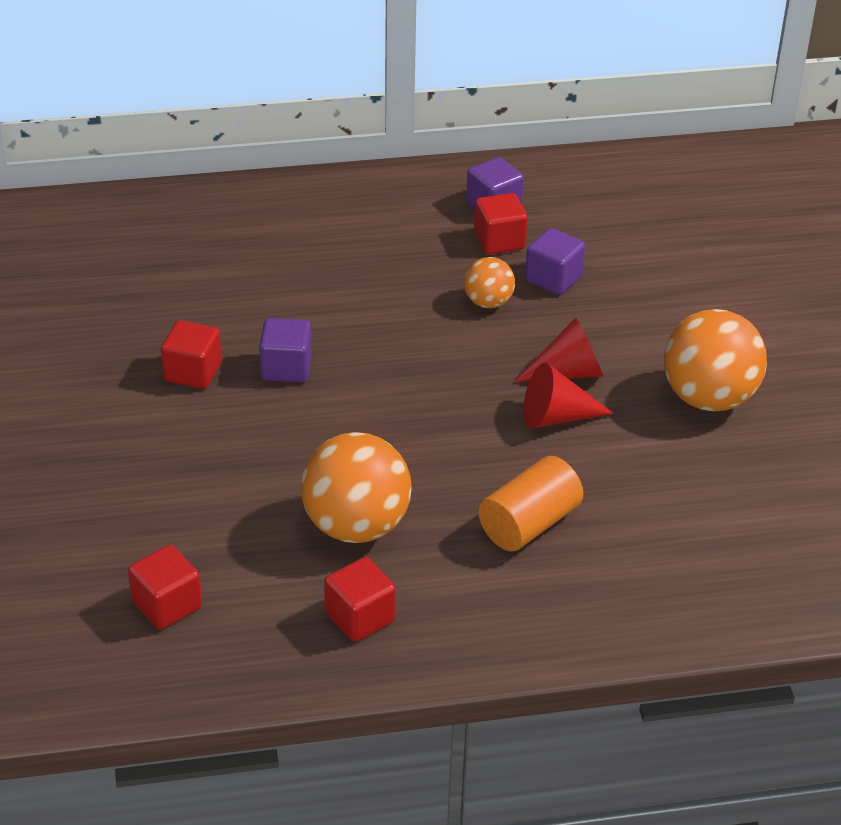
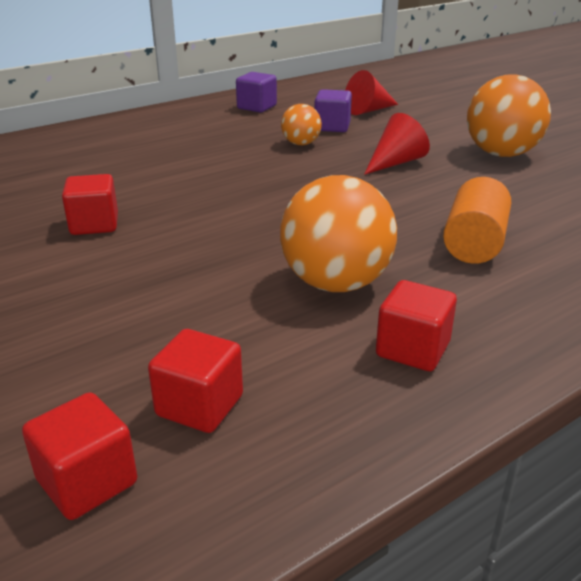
camera: 25 degrees left, 10 degrees down
purple cube [259,318,312,382] -> none
red cube [474,193,528,255] -> red cube moved to [22,392,137,520]
red cone [524,363,614,429] -> red cone moved to [345,70,398,115]

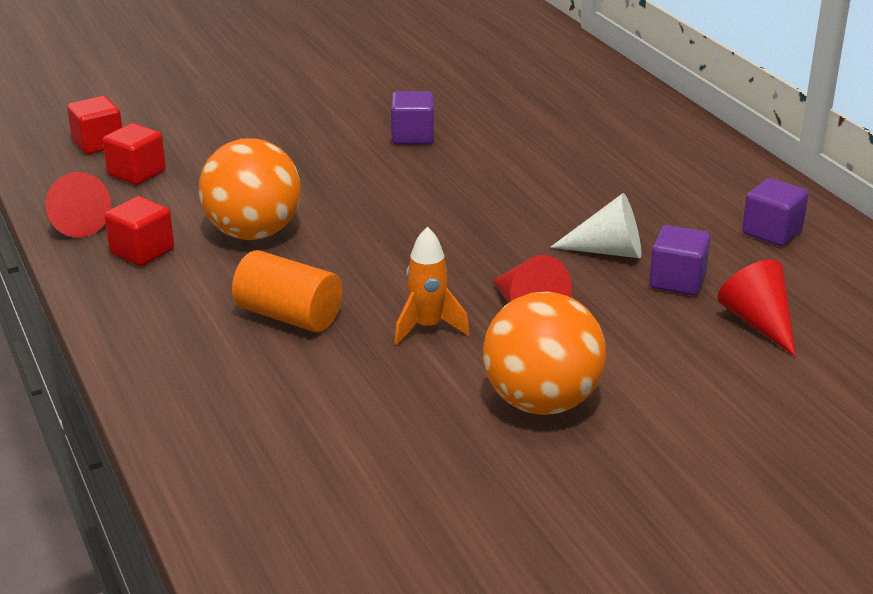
camera: 100 degrees right, 0 degrees up
red cube [62,174,118,235] -> purple cube [391,91,434,144]
orange ball [281,104,322,145] -> white cone [550,193,641,258]
none -> red cone [46,172,111,238]
none -> orange rocket [394,227,470,345]

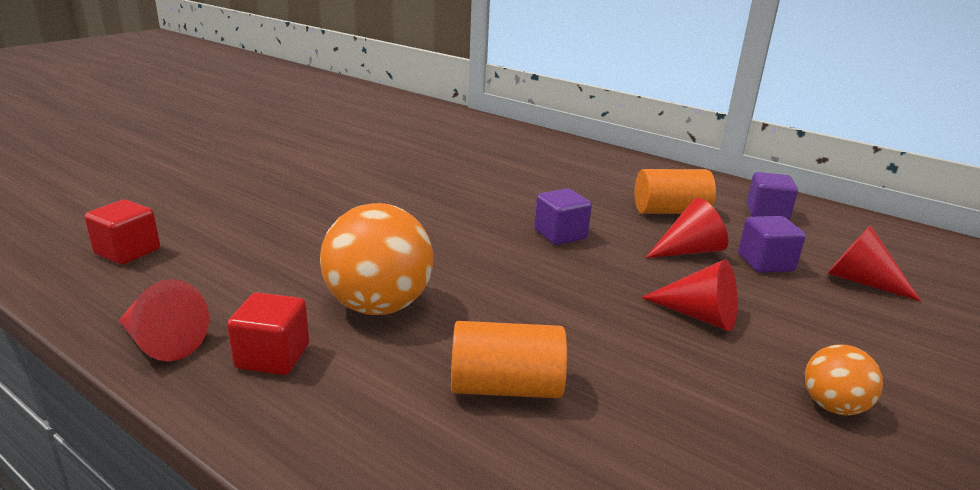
camera: 30 degrees left, 5 degrees down
red cube [103,123,166,185] -> none
purple cube [391,91,434,144] -> purple cube moved to [534,188,592,245]
orange rocket [394,227,470,345] -> none
orange ball [483,292,606,415] -> orange ball [805,344,883,416], size x0.53
white cone [550,193,641,258] -> red cone [645,198,728,258]
none -> orange cylinder [635,169,716,214]

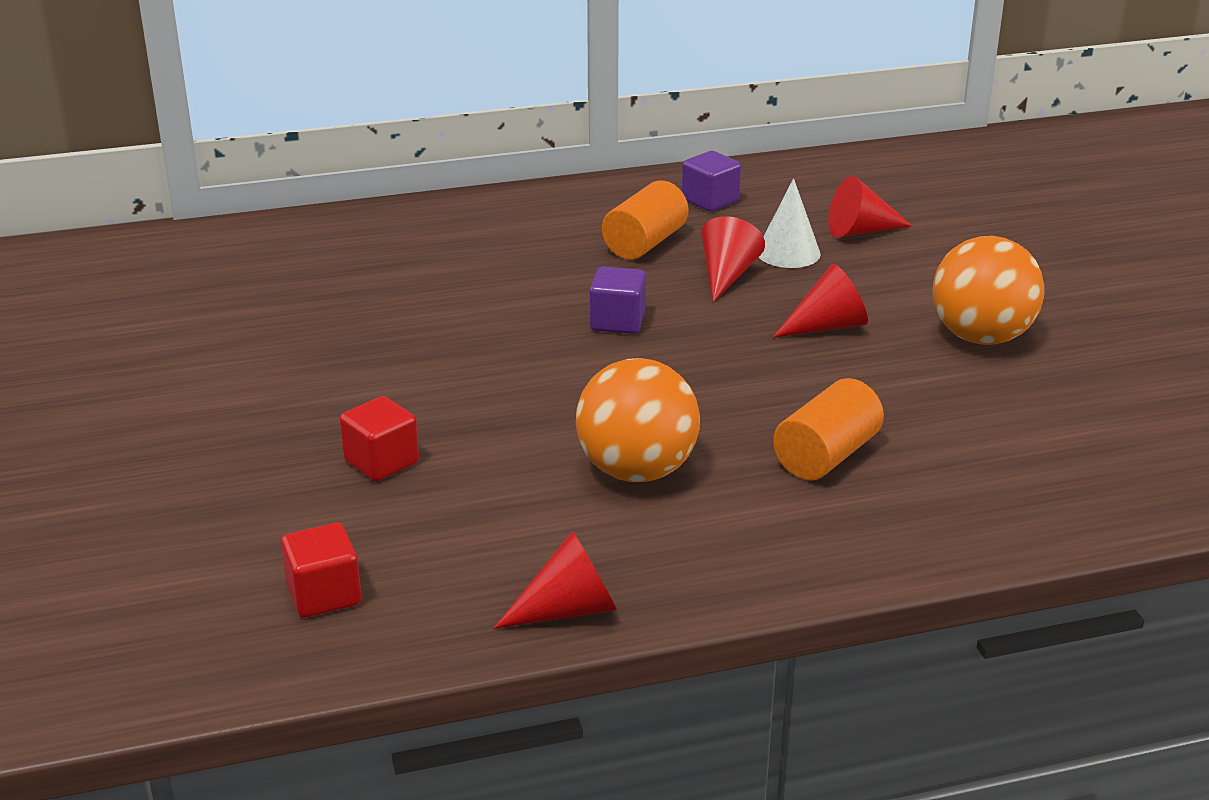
camera: 50 degrees left, 5 degrees up
red cube [227,292,309,375] -> red cube moved to [340,396,419,481]
purple cube [738,216,806,273] -> white cone [759,178,821,268]
orange ball [805,344,883,416] -> orange ball [933,236,1044,345], size x1.87

